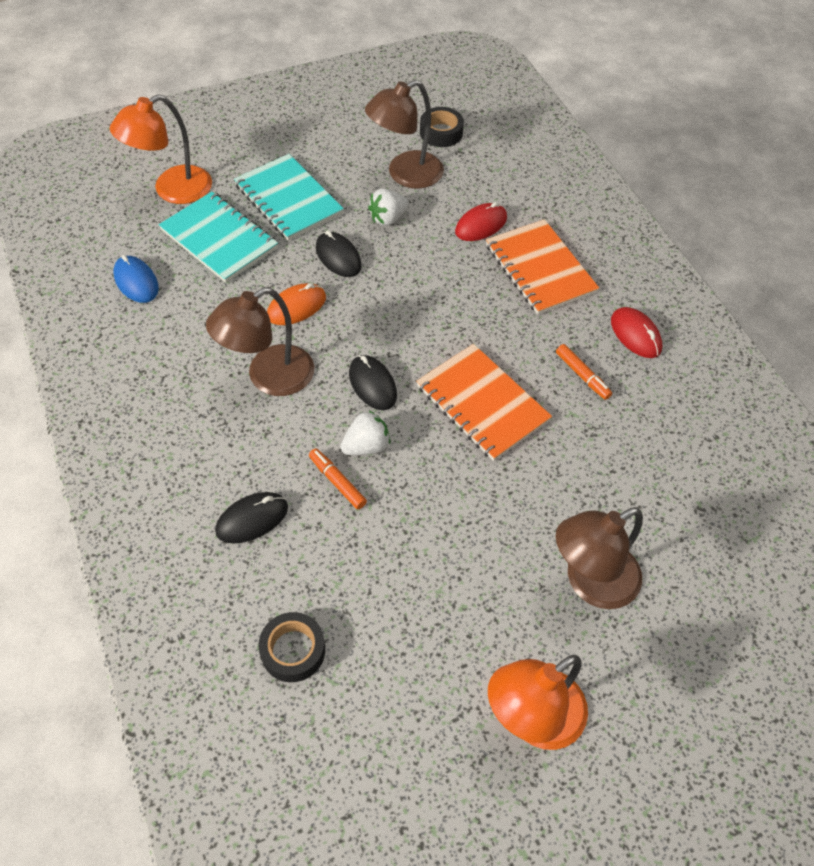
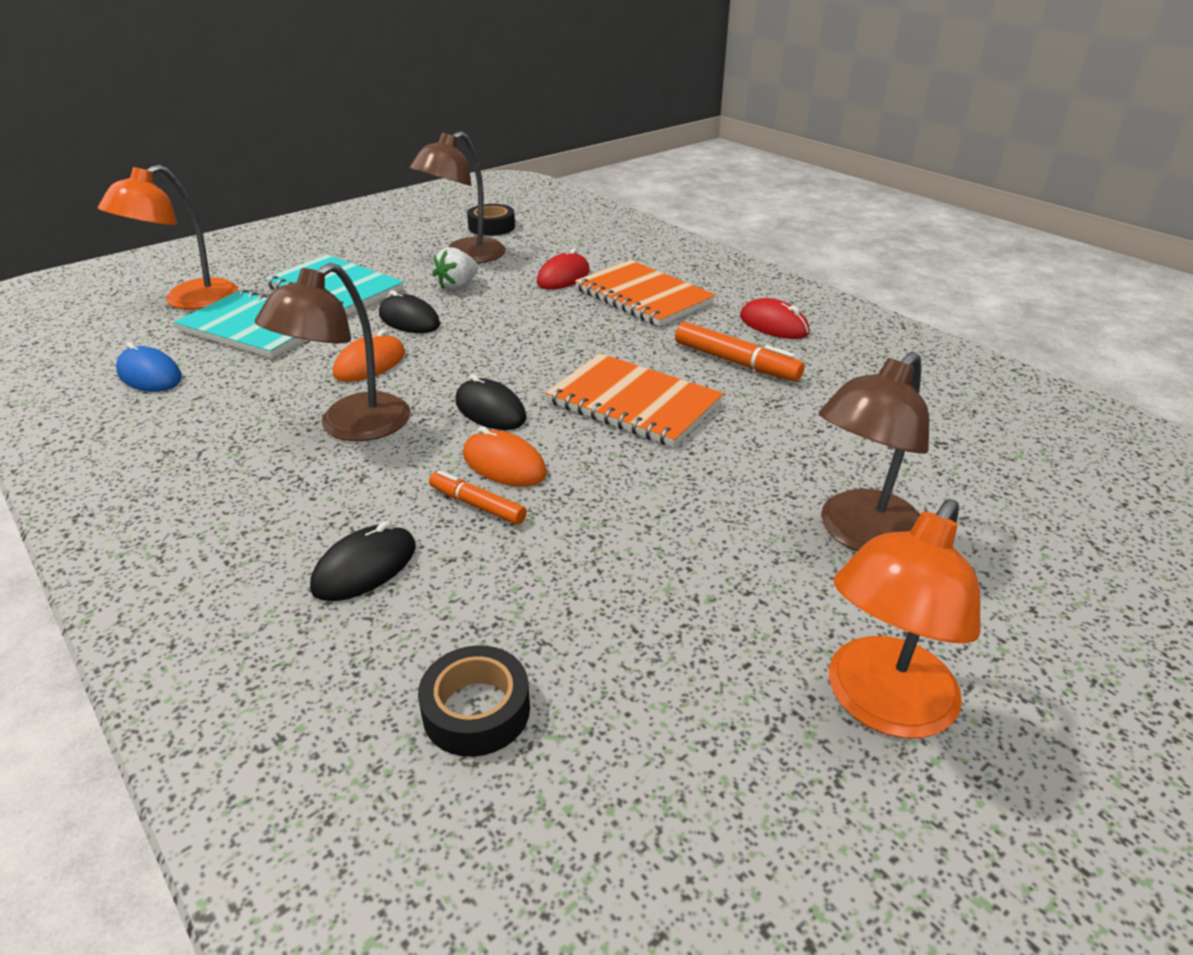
camera: 15 degrees left, 20 degrees down
white strawberry [340,411,390,455] -> orange mouse [463,426,547,486]
orange marker [556,344,612,400] -> orange marker [675,322,805,382], size x1.56

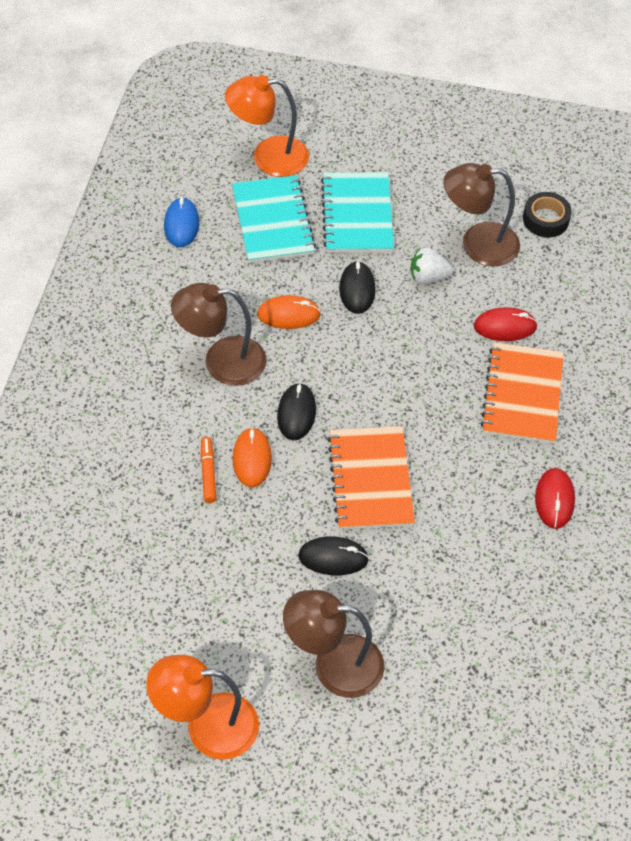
camera: 50 degrees right, 20 degrees up
black mouse [310,521,416,601] -> black mouse moved to [298,536,369,575]
black tape [418,645,530,757] -> none
orange marker [675,322,805,382] -> none

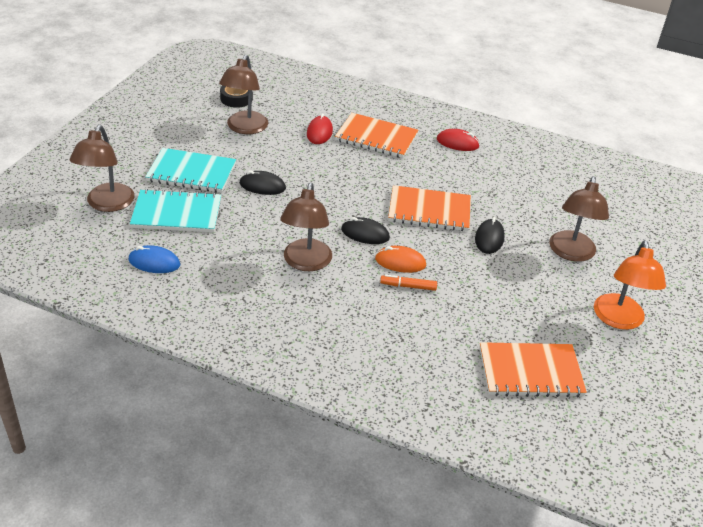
camera: 80 degrees left, 15 degrees down
orange lamp [225,75,309,177] -> brown lamp [69,125,135,212]
orange mouse [257,295,321,329] -> none
white strawberry [410,247,453,284] -> none
none -> orange notebook [480,342,587,397]

